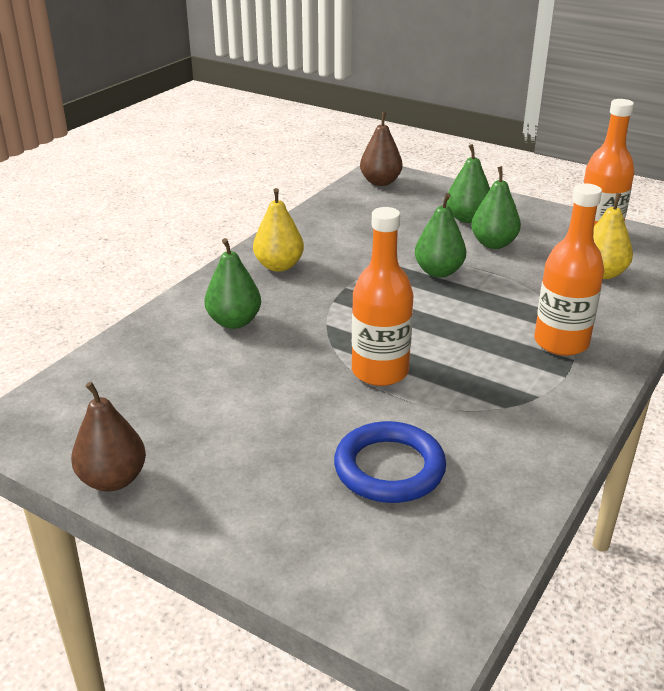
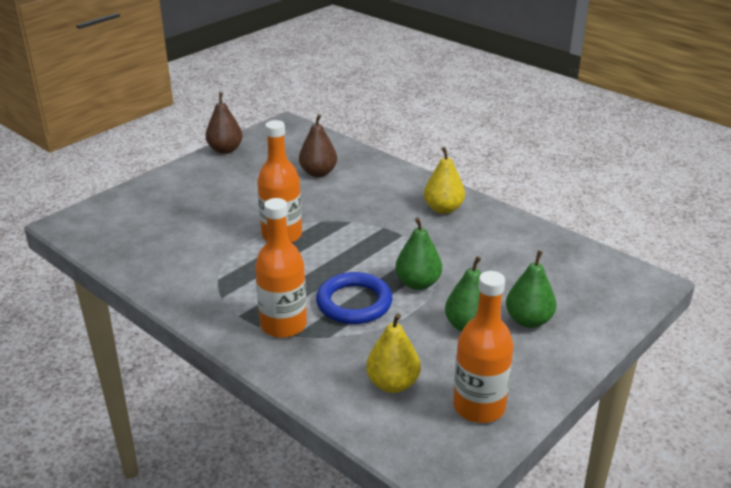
camera: 100 degrees right, 0 degrees up
green pear [204,238,261,329] -> none
blue ring [334,421,446,503] -> blue ring moved to [316,272,392,324]
brown pear [360,112,403,186] -> brown pear moved to [299,114,337,177]

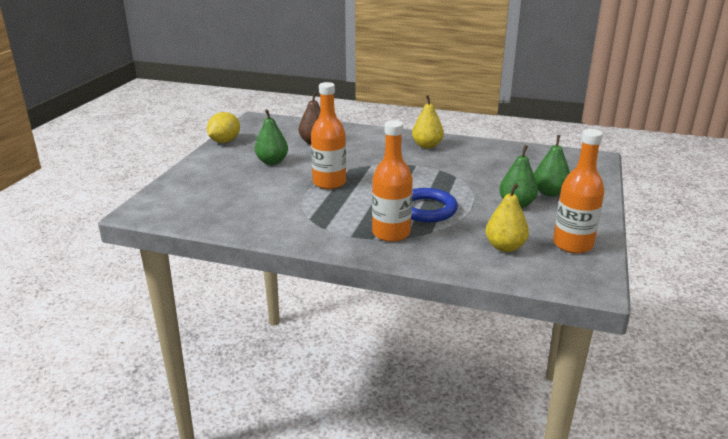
camera: 25 degrees left, 5 degrees down
brown pear [205,92,243,154] -> yellow lemon [207,112,240,143]
green pear [395,217,442,290] -> green pear moved to [255,109,288,165]

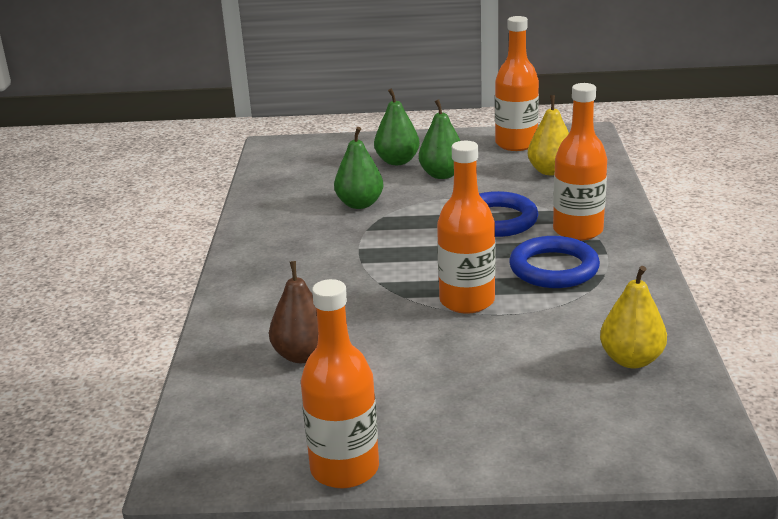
camera: 105 degrees left, 0 degrees up
yellow lemon [207,112,240,143] -> orange bottle [301,279,379,488]
green pear [255,109,288,165] -> green pear moved to [334,127,384,209]
yellow pear [412,95,444,149] -> yellow pear moved to [600,266,667,368]
none -> blue ring [509,236,600,288]

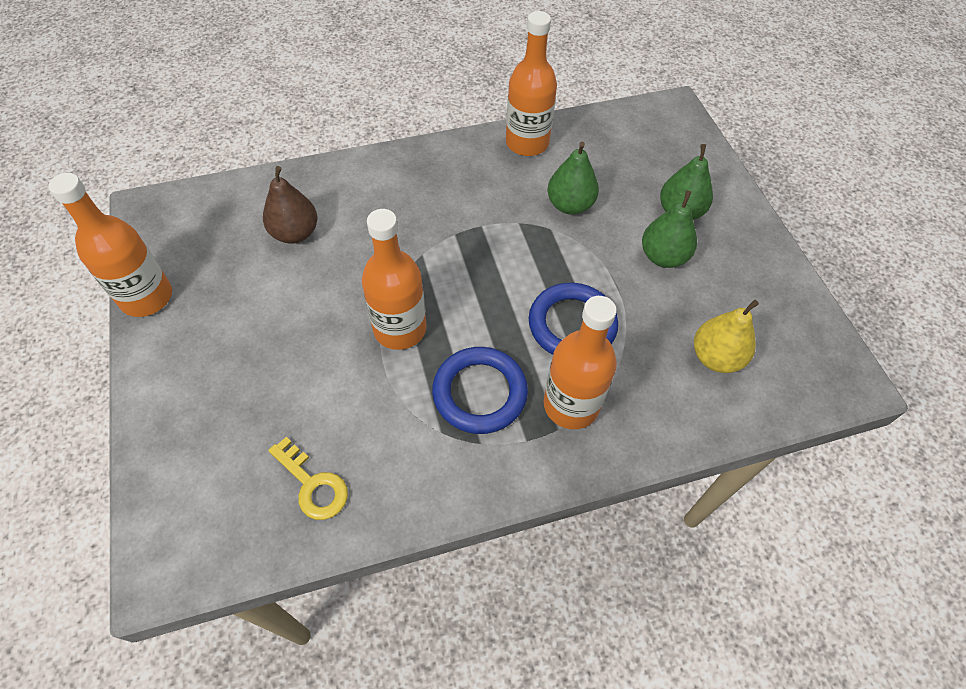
camera: 70 degrees right, 30 degrees up
orange bottle [495,16,539,151] -> orange bottle moved to [506,11,557,156]
yellow pear [600,266,667,368] -> yellow key [268,437,348,520]

